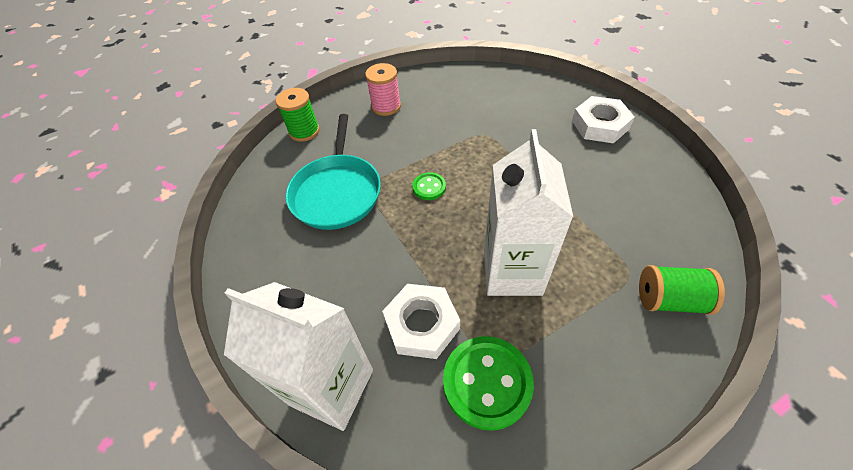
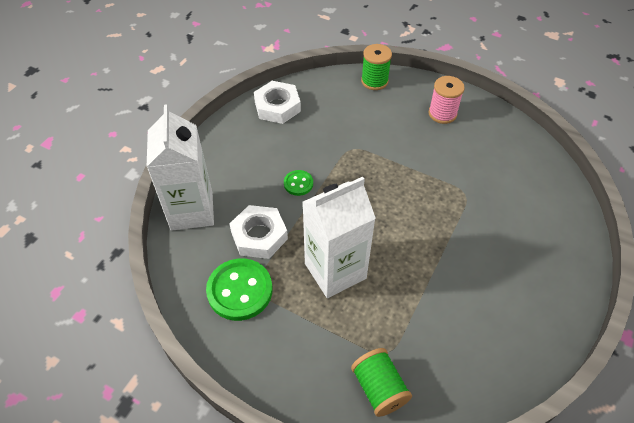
camera: 55 degrees right, 0 degrees up
turquoise pan [286,114,381,230] -> none
green button [413,172,446,200] -> green button moved to [284,170,313,196]
white nut [572,96,635,143] -> white nut moved to [254,81,301,124]

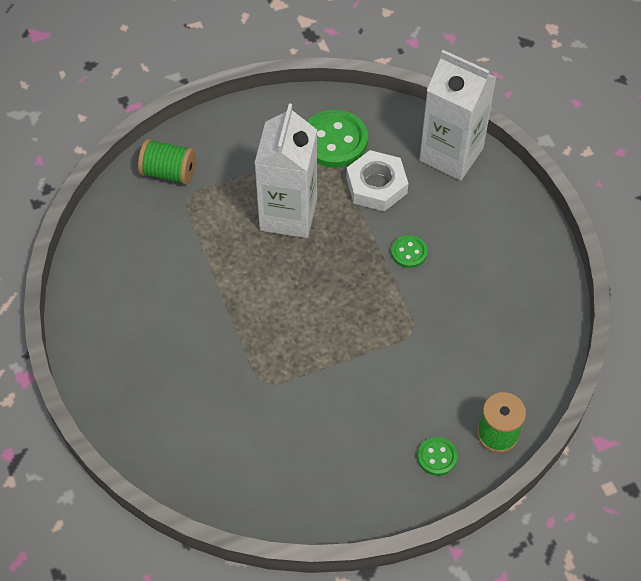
camera: 130 degrees right, 5 degrees up
white nut [254,81,301,124] -> none
pink spool [429,76,465,124] -> none
none -> green button [417,437,457,476]

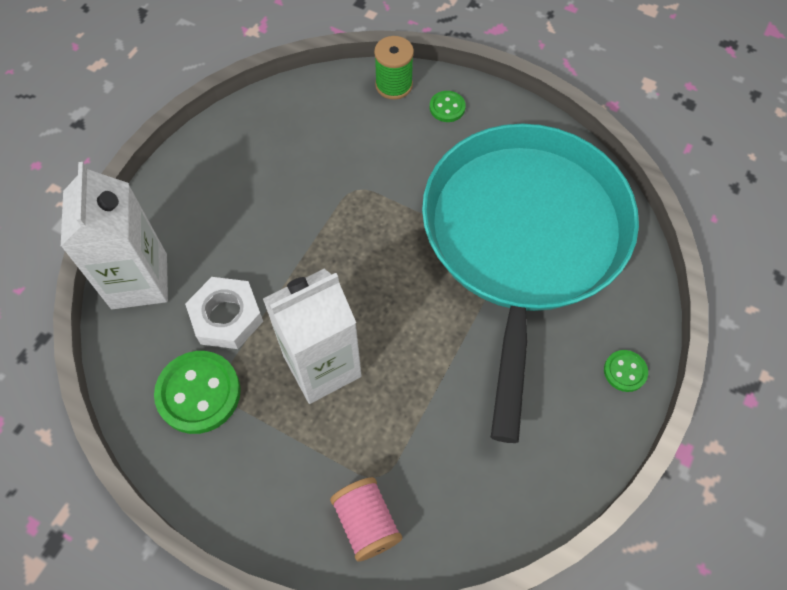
camera: 130 degrees left, 5 degrees up
green spool [138,139,196,185] -> pink spool [330,477,402,561]
green button [391,235,427,268] -> green button moved to [604,350,648,392]
none -> turquoise pan [422,124,639,443]

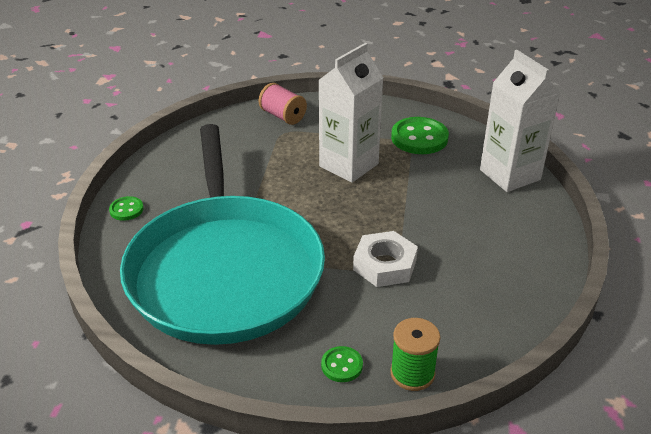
camera: 160 degrees right, 25 degrees down
white nut [185,277,263,349] -> white nut moved to [353,231,418,287]

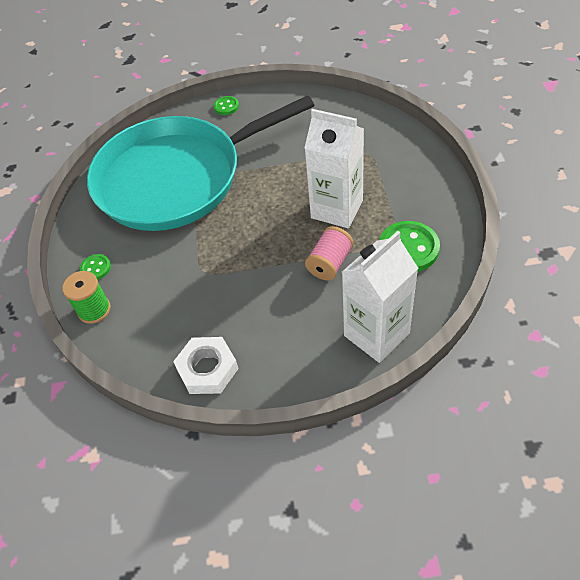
camera: 80 degrees right, 15 degrees up
pink spool [258,83,307,125] -> pink spool moved to [305,226,354,280]
white nut [353,231,418,287] -> white nut moved to [173,337,239,394]

